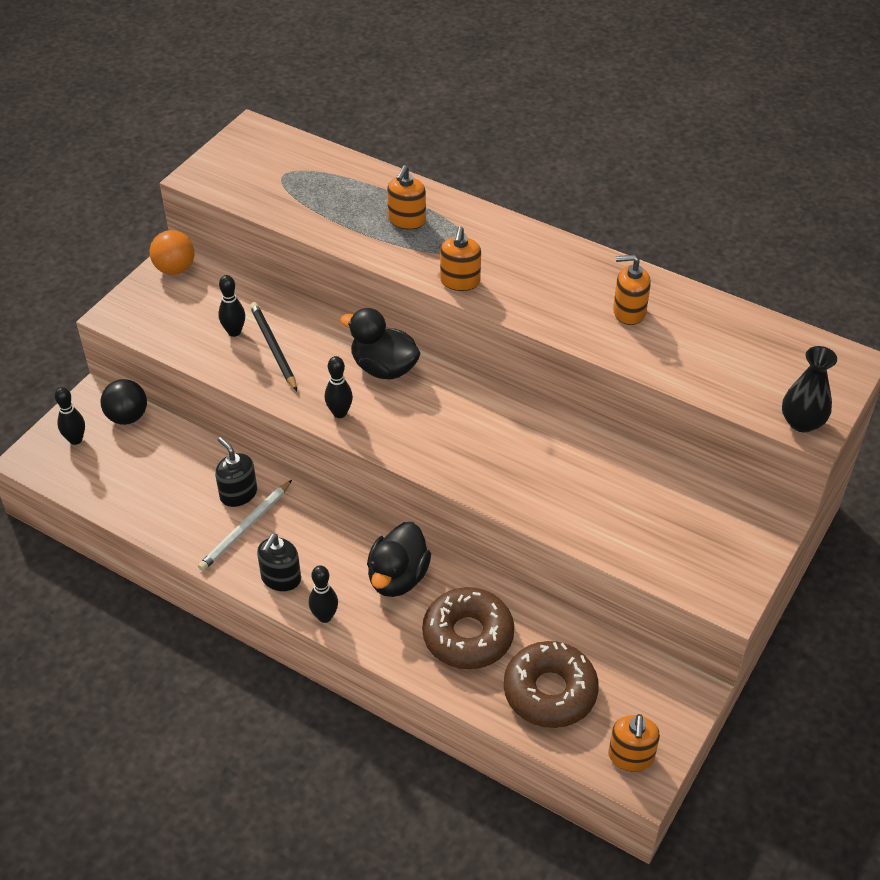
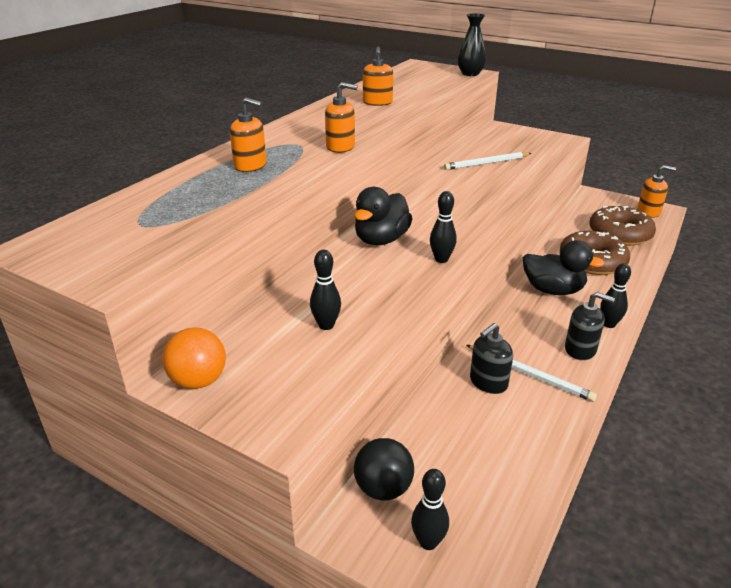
camera: 90 degrees left, 15 degrees down
black pencil [250,302,297,391] -> none
none -> white pencil [444,152,532,170]

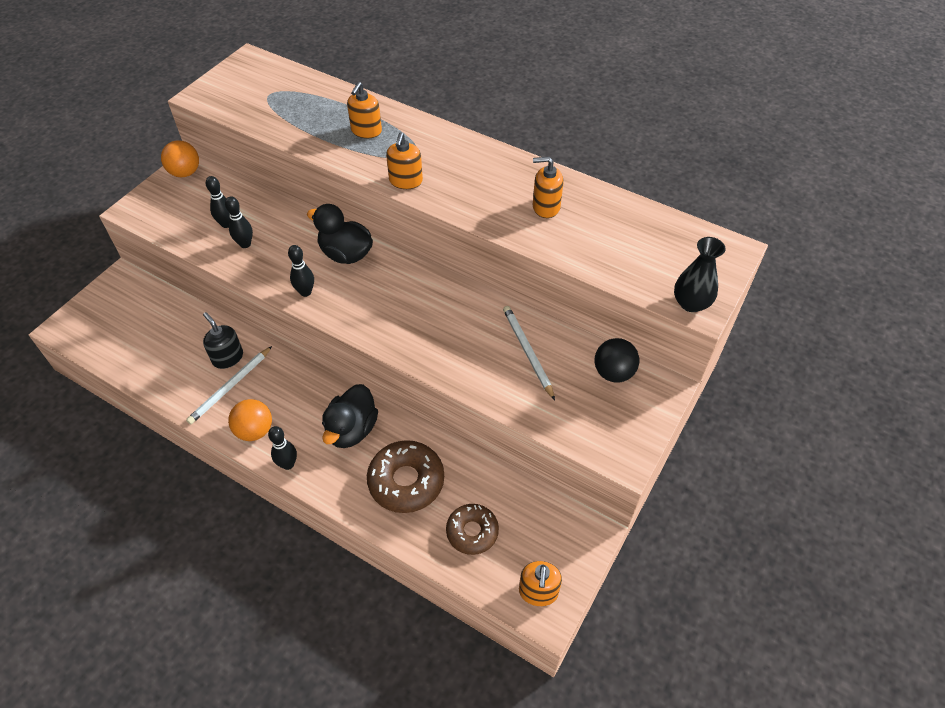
camera: 90 degrees right, 20 degrees up
black ball [354,438,414,500] -> black ball moved to [595,338,639,382]
black bowling pin [411,469,449,550] -> black bowling pin moved to [225,196,253,248]
black soap dispenser [565,292,615,360] -> orange ball [228,399,272,441]
brown donut [589,206,656,246] -> brown donut [446,504,499,555], size x0.66

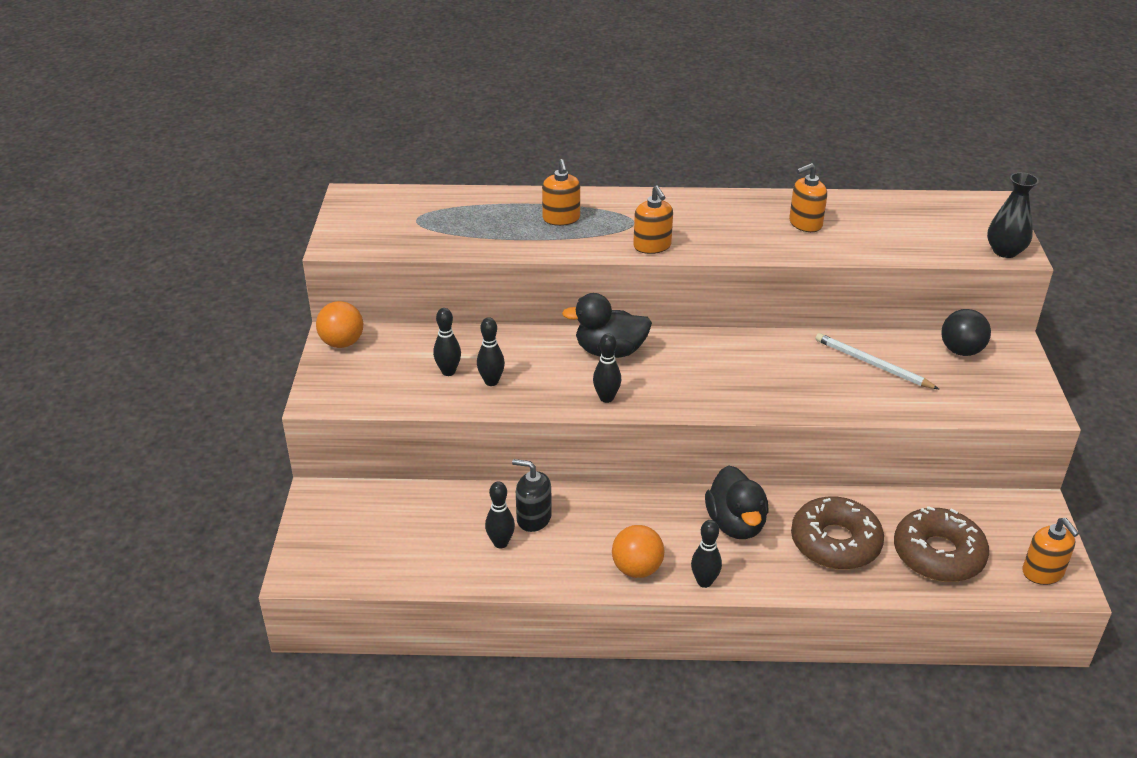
camera: 30 degrees left, 15 degrees down
white pencil [186,346,272,424] -> none
brown donut [446,504,499,555] -> brown donut [894,506,989,582], size x1.52
none -> black bowling pin [485,481,515,549]

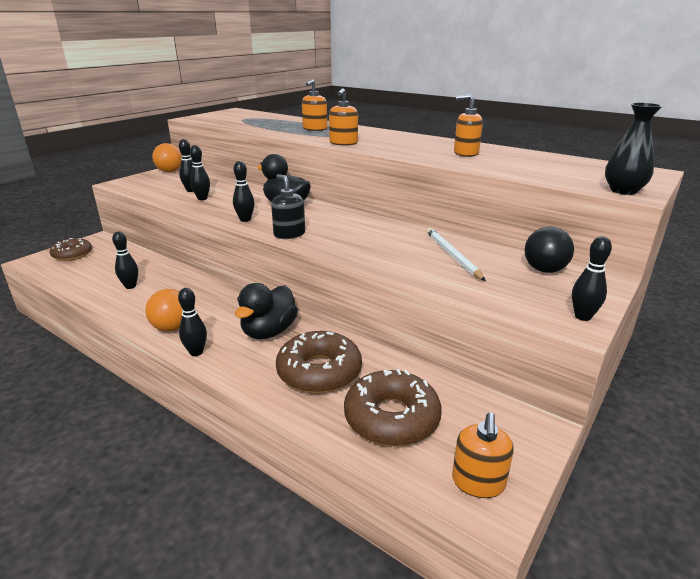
camera: 35 degrees right, 10 degrees down
black soap dispenser [512,459,552,532] -> black soap dispenser moved to [271,174,305,239]
none -> brown donut [50,238,92,261]
none -> black bowling pin [572,236,612,321]

